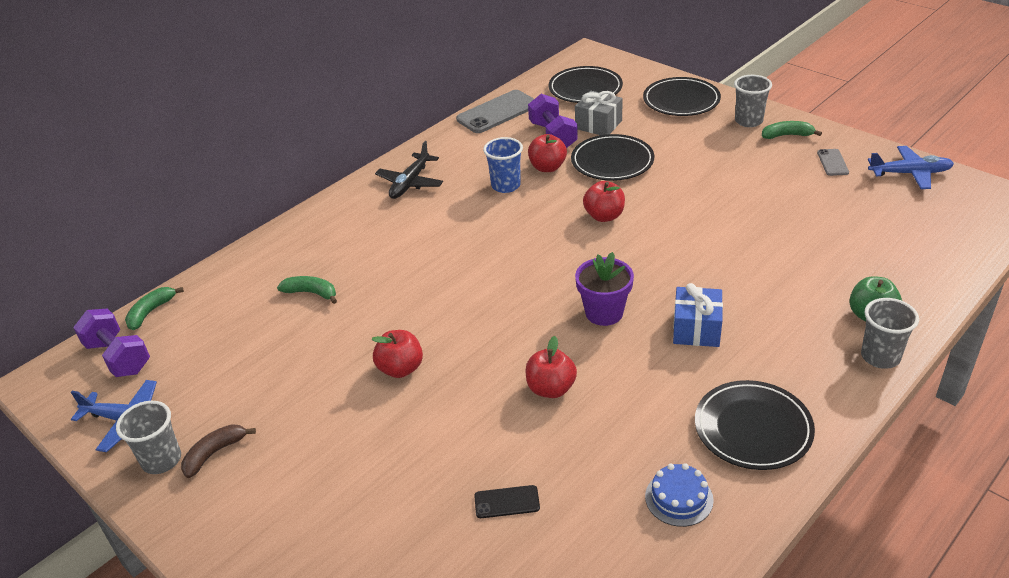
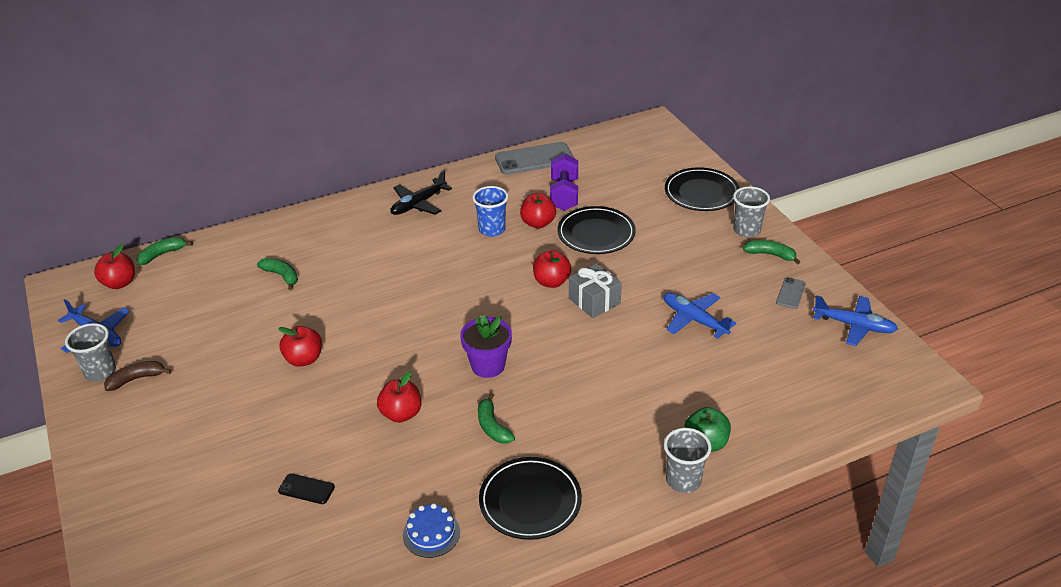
camera: 20 degrees right, 0 degrees up
purple dumbbell [73,309,150,377] -> red apple [94,244,135,289]
black plate [549,66,623,103] -> none
grey gift [575,91,623,135] -> grey gift moved to [569,263,622,318]
blue gift [673,283,723,347] -> none
none -> green banana [478,393,515,444]
none -> blue plane [664,293,736,339]

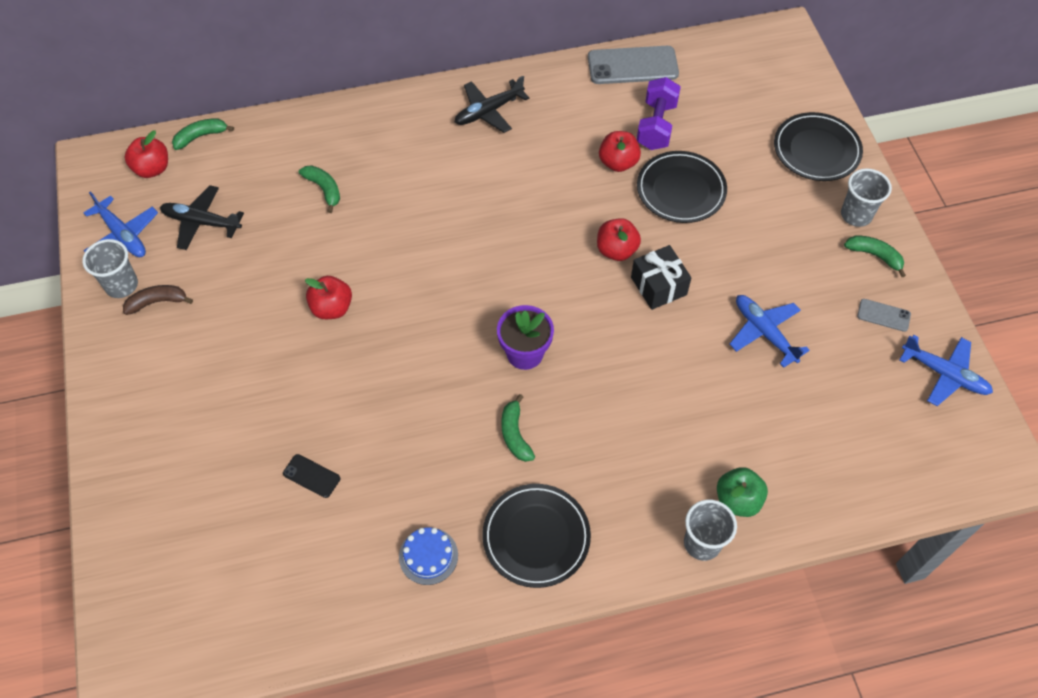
camera: 10 degrees right, 20 degrees up
red apple [377,371,421,423] -> none
blue cup [472,186,508,237] -> none
grey gift [569,263,622,318] -> black gift [631,245,691,310]
grey phone [776,277,806,309] -> grey phone turned 75 degrees clockwise [857,299,911,332]
none -> black plane [160,185,244,250]

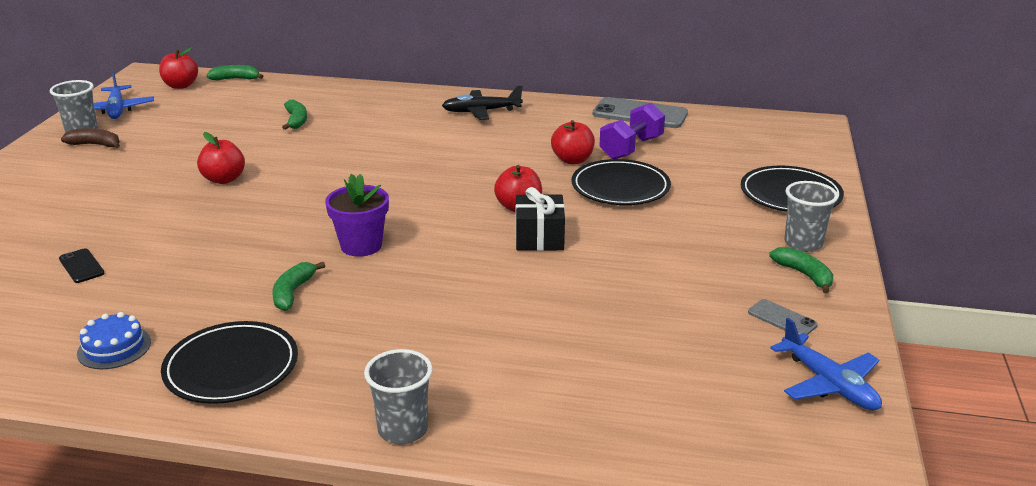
camera: 25 degrees right, 30 degrees down
black plane [160,185,244,250] -> none
green apple [717,467,768,517] -> none
blue plane [730,295,810,368] -> none

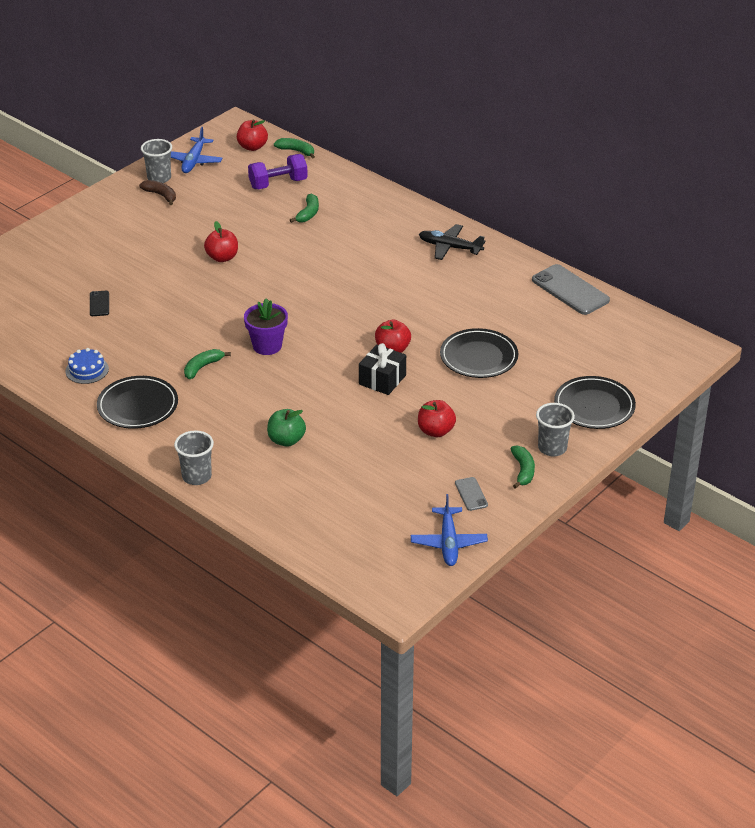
camera: 30 degrees right, 10 degrees up
red apple [551,120,595,164] -> red apple moved to [418,400,456,437]
purple dumbbell [599,102,665,159] -> purple dumbbell moved to [248,154,308,189]
none -> green apple [267,409,306,447]

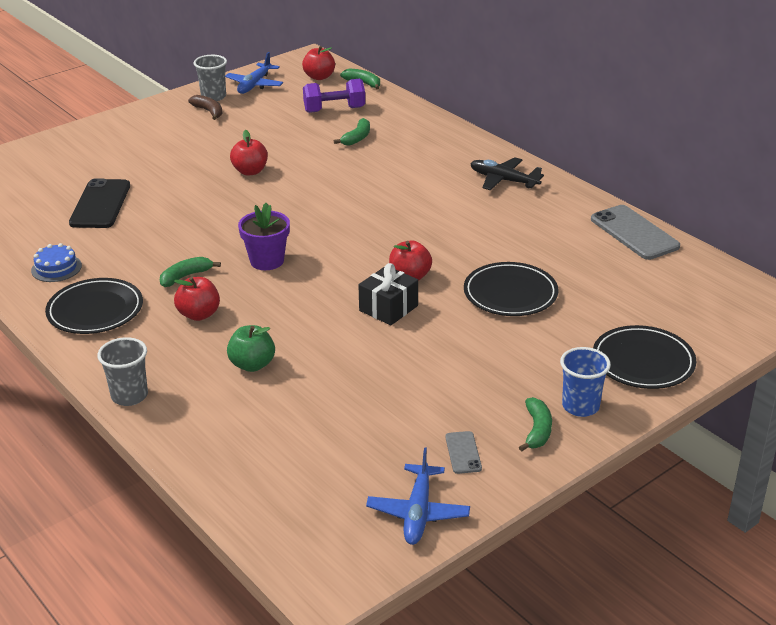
camera: 10 degrees right, 5 degrees down
black phone [90,291,109,316] -> black phone [69,179,130,228], size x2.02
red apple [418,400,456,437] -> red apple moved to [174,277,220,321]
grey cup [536,403,575,456] -> blue cup [560,347,611,417]

